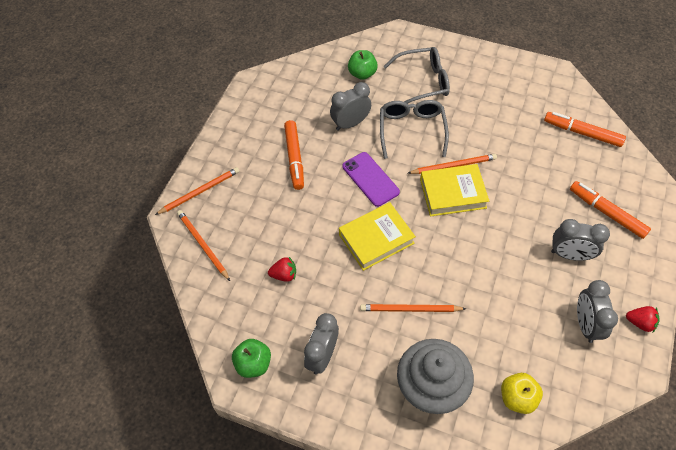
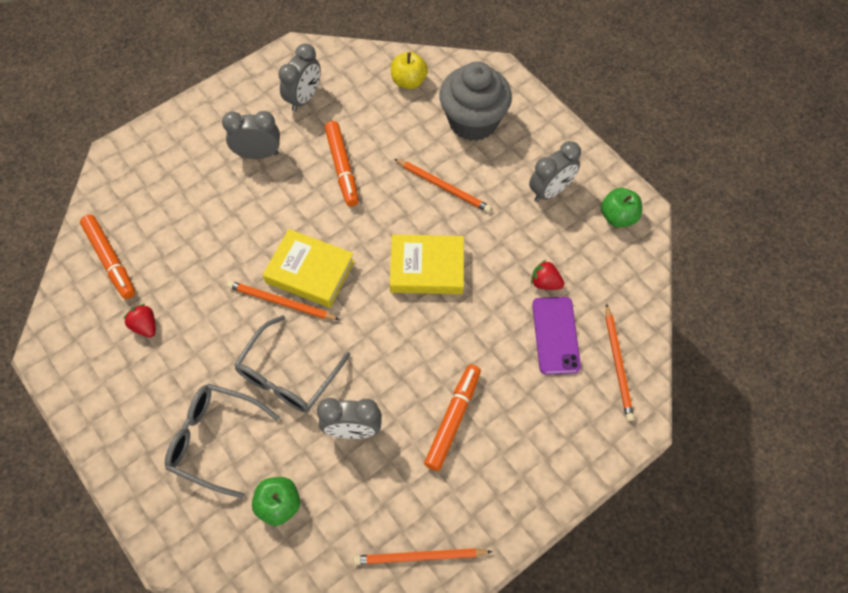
camera: 150 degrees left, 5 degrees up
orange pencil [155,167,239,215] -> orange pencil moved to [353,548,493,565]
purple phone [342,152,400,207] -> purple phone moved to [532,297,581,375]
grey clock [551,219,610,261] -> grey clock turned 45 degrees counterclockwise [222,111,280,159]
orange marker [570,181,651,239] -> orange marker moved to [325,121,359,206]
red strawberry [626,306,660,332] -> red strawberry moved to [123,304,156,338]

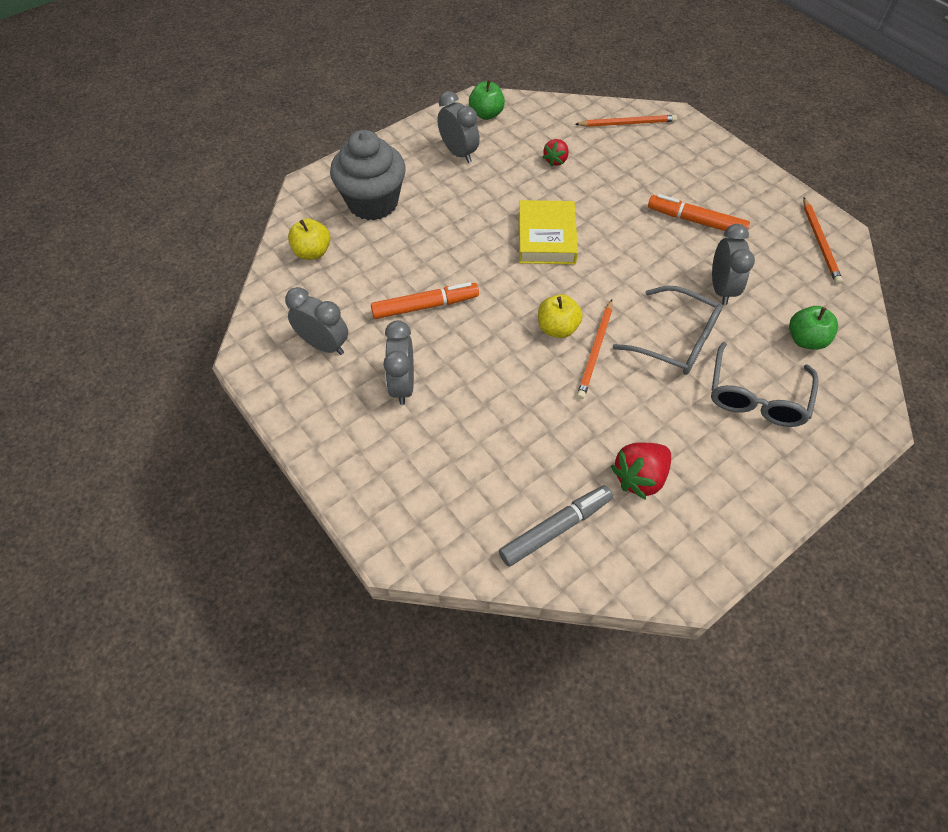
camera: 90 degrees left, 5 degrees down
orange marker [80,215,135,299] -> grey marker [499,485,613,567]
red strawberry [123,304,156,338] -> red strawberry [611,443,671,500], size x1.59
yellow book [263,229,355,308] -> yellow apple [538,294,583,338]
orange pencil [395,159,491,213] -> none
purple phone [532,297,581,375] -> none

